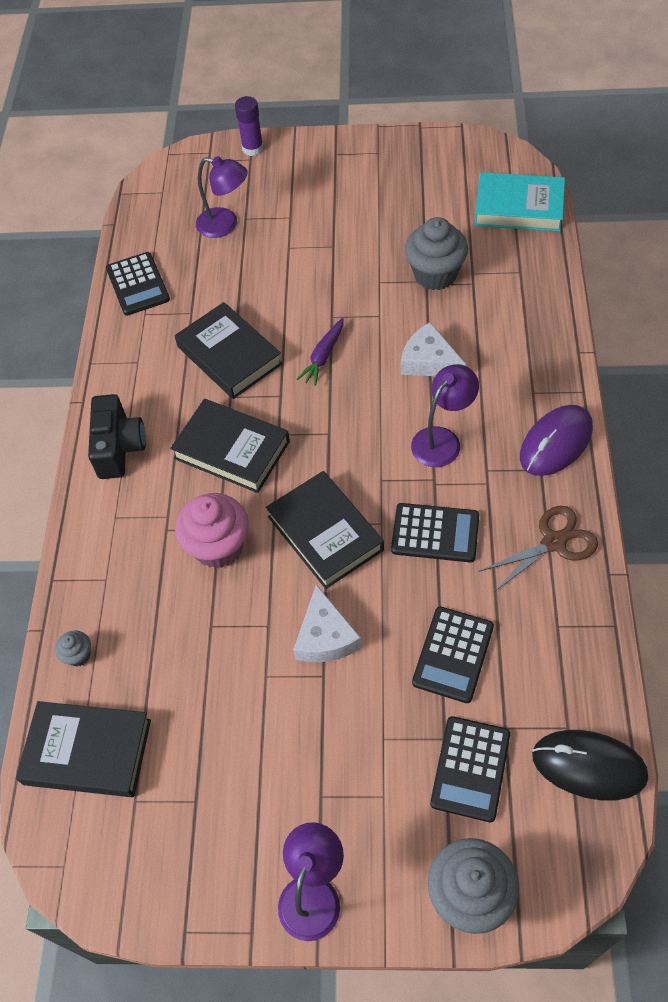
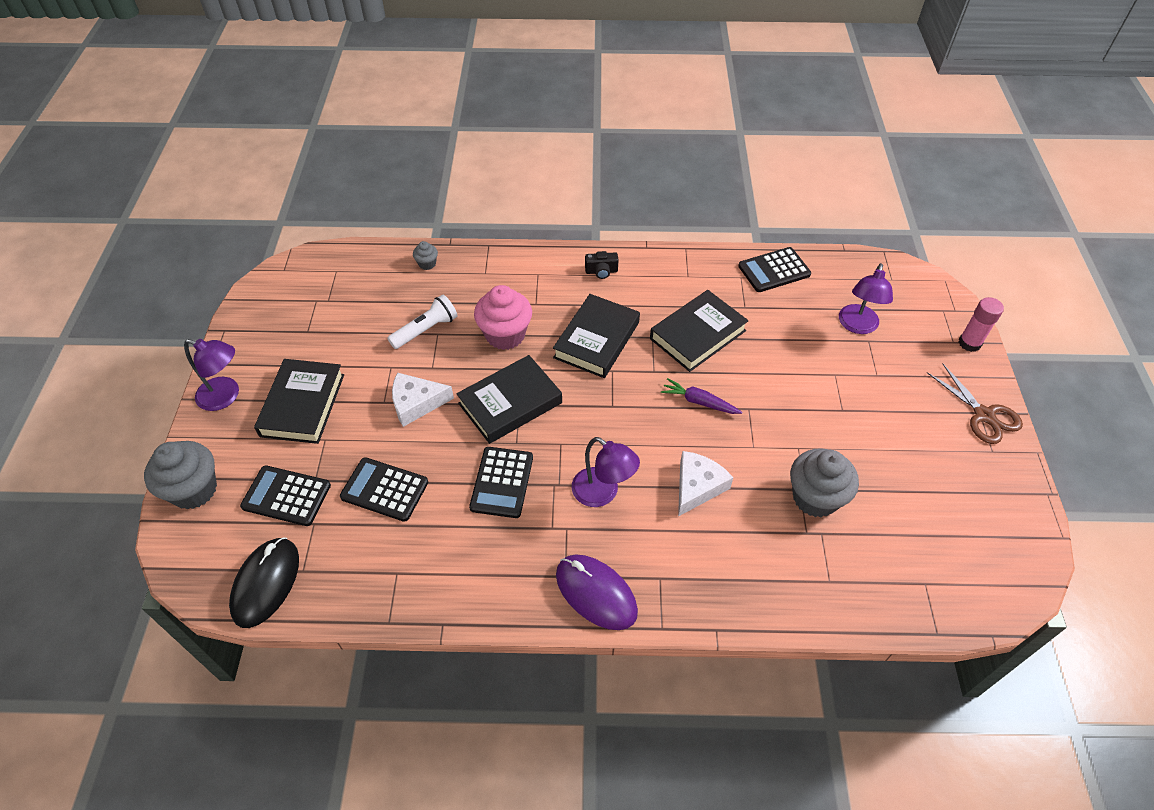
camera: 85 degrees right, 5 degrees down
black book [16,701,151,797] -> black book moved to [254,359,344,444]
black camera [88,394,146,479] -> black camera [585,251,618,279], size x0.54
purple glue stick [235,96,263,156] -> pink glue stick [959,297,1004,352]
turquoise book [475,172,565,232] -> none
brown scissors [479,506,598,592] -> brown scissors moved to [927,363,1023,444]
none -> white flashlight [387,295,458,349]

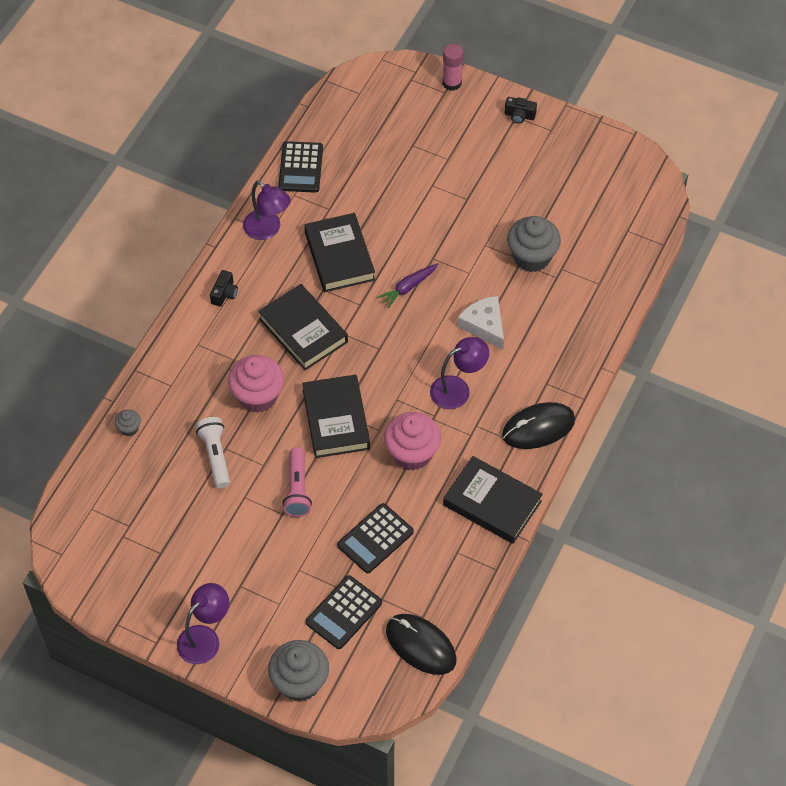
camera: 65 degrees left, 5 degrees up
black book [254,359,344,444] -> black book moved to [443,456,543,544]
white cheese [392,372,454,427] -> pink flashlight [282,447,312,517]
black calculator [469,447,533,518] -> pink cupcake [384,412,441,471]
purple mouse [556,554,638,630] -> black mouse [502,402,575,449]
purple lamp [839,263,893,334] -> purple lamp moved to [243,181,291,240]
brown scissors [927,363,1023,444] -> black camera [504,97,537,124]

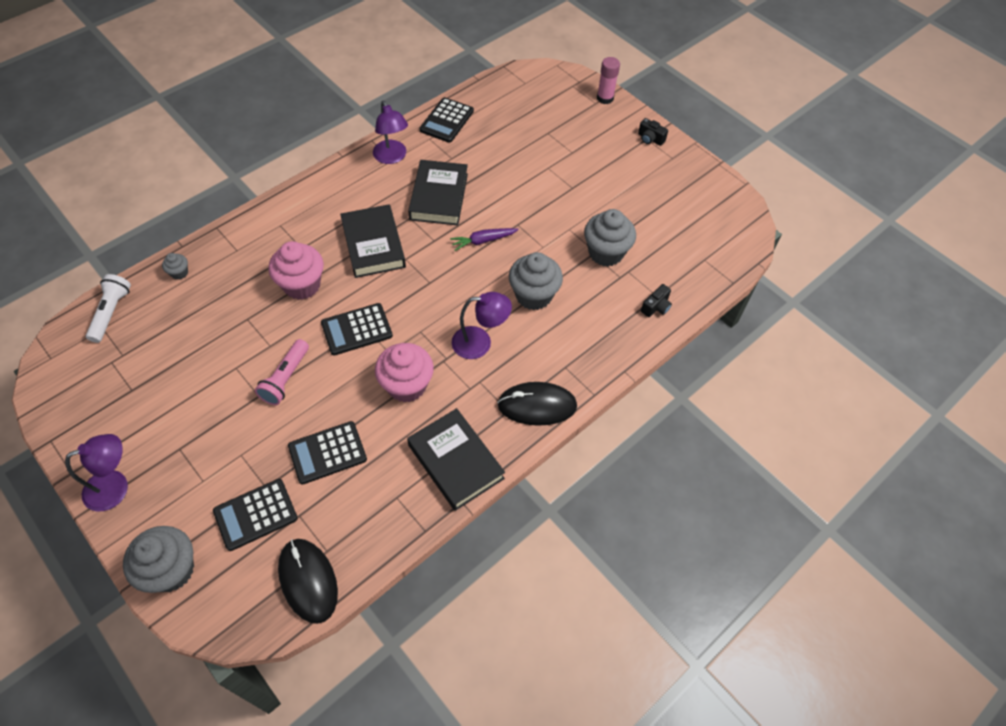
camera: 20 degrees right, 0 degrees up
white flashlight [196,417,230,488] -> white flashlight moved to [86,274,131,343]
black camera [210,270,238,307] -> black camera moved to [641,284,672,317]
black book [302,375,370,458] -> black calculator [321,303,393,355]
white cheese [457,296,504,349] -> grey cupcake [509,252,563,310]

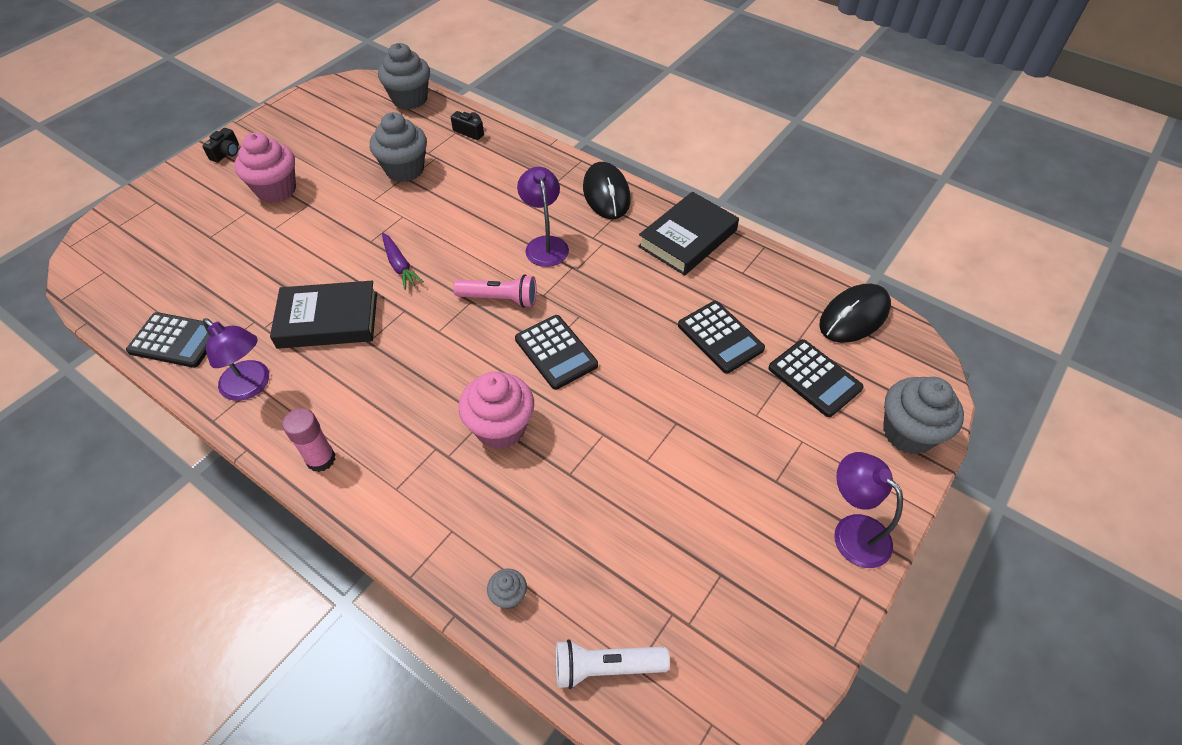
camera: 100 degrees left, 5 degrees down
pink flashlight [255,339,309,405] -> pink flashlight moved to [453,274,536,308]
black book [340,204,406,278] -> none
purple lamp [373,101,408,164] -> purple lamp turned 75 degrees clockwise [203,318,269,401]
pink cupcake [375,343,434,403] -> pink cupcake moved to [234,132,296,203]
grey cupcake [509,252,563,310] -> grey cupcake moved to [378,43,430,109]
pink glue stick [597,57,620,104] -> pink glue stick moved to [282,408,336,472]

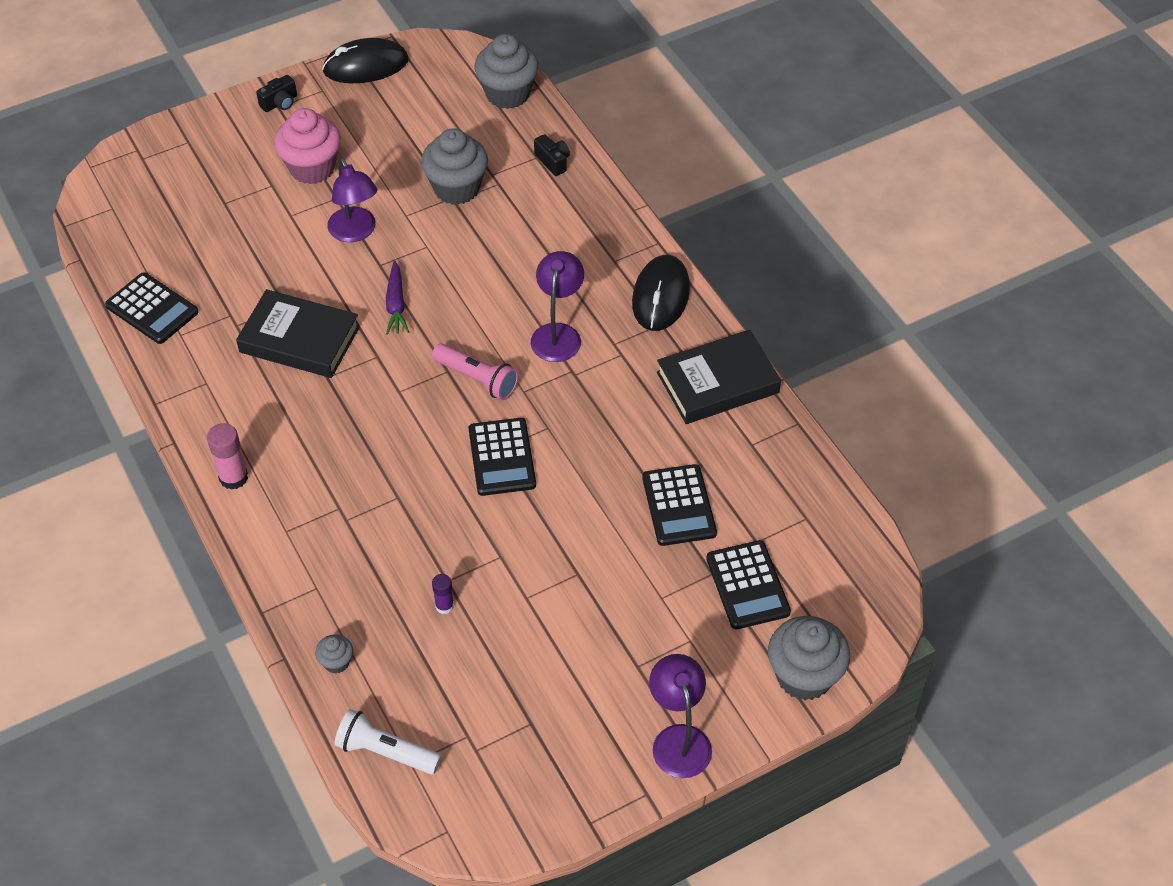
camera: 25 degrees right, 0 degrees up
purple lamp [203,318,269,401] -> purple lamp moved to [327,158,377,242]
pink cupcake [458,372,534,449] -> none
black mouse [819,284,891,343] -> black mouse moved to [322,38,408,83]
none -> purple glue stick [432,574,454,614]

